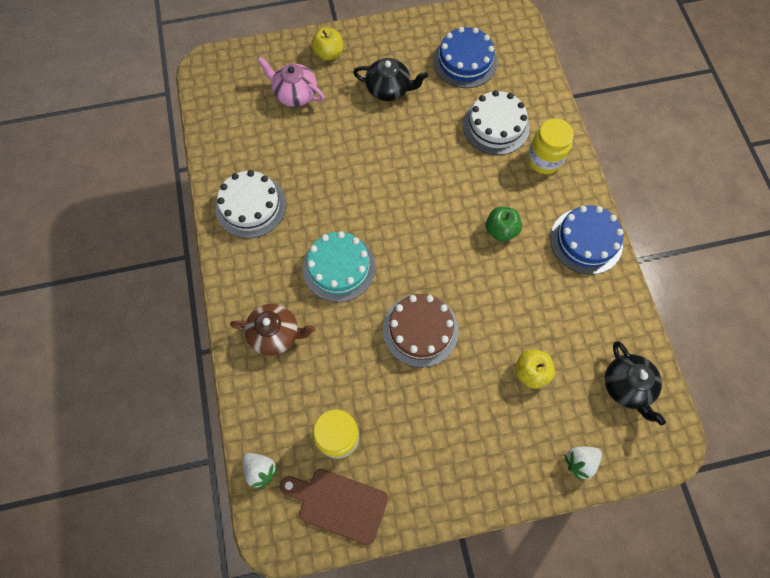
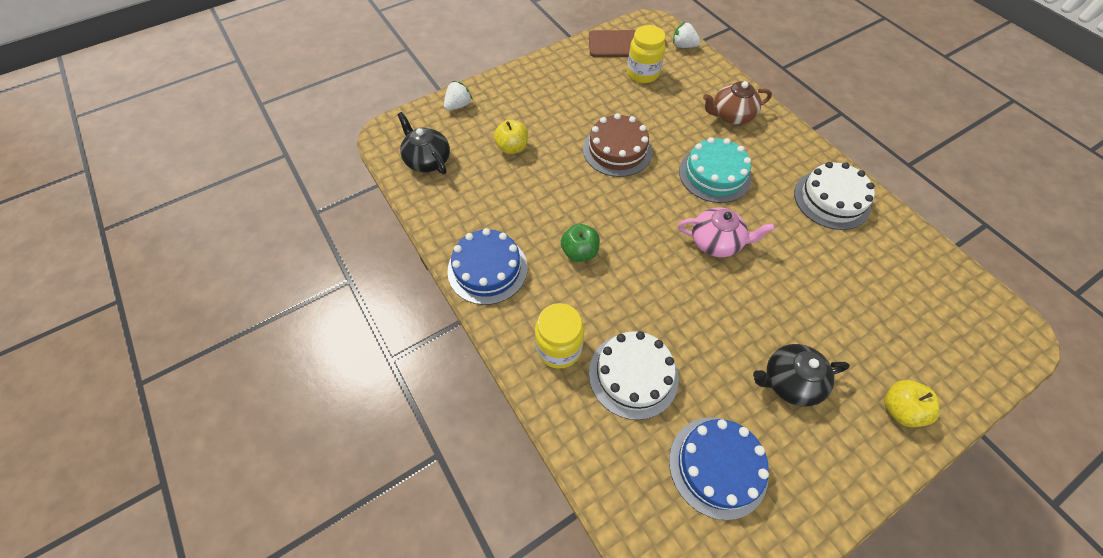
camera: 160 degrees right, 10 degrees down
pink teapot [257,56,325,107] -> pink teapot moved to [678,207,775,257]

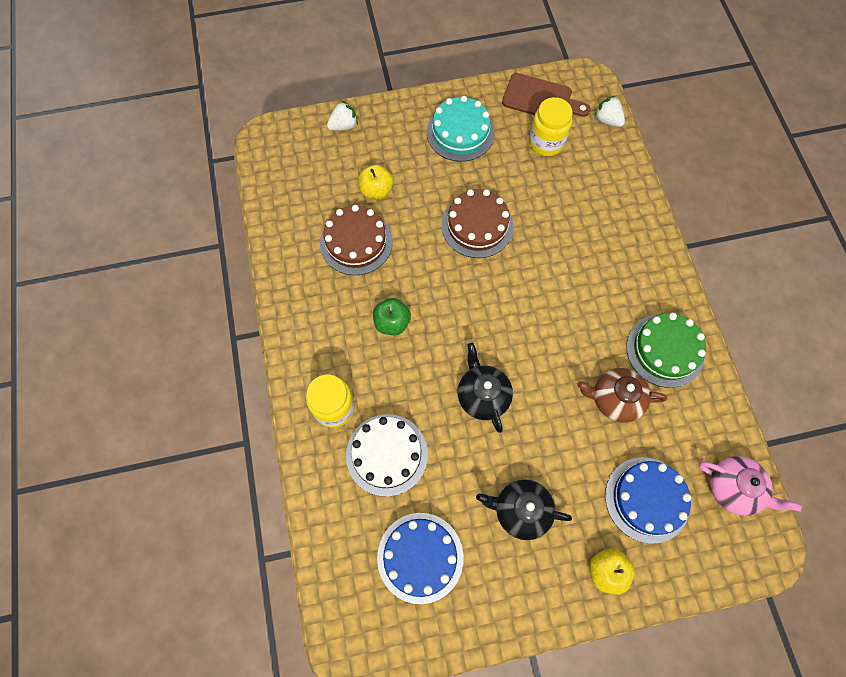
camera: 20 degrees right, 10 degrees up
black teapot [397,112,450,174] -> black teapot moved to [458,343,513,433]
blue cake [447,228,528,305] -> blue cake moved to [605,457,691,544]
pink teapot [678,207,775,257] -> pink teapot moved to [699,456,802,516]
turquoise cake [679,137,751,203] -> turquoise cake moved to [427,96,495,162]
brown teapot [703,81,772,125] -> brown teapot moved to [577,368,667,423]
white cake [794,162,875,230] -> green cake [626,313,706,388]
none -> brown cake [320,205,393,275]

